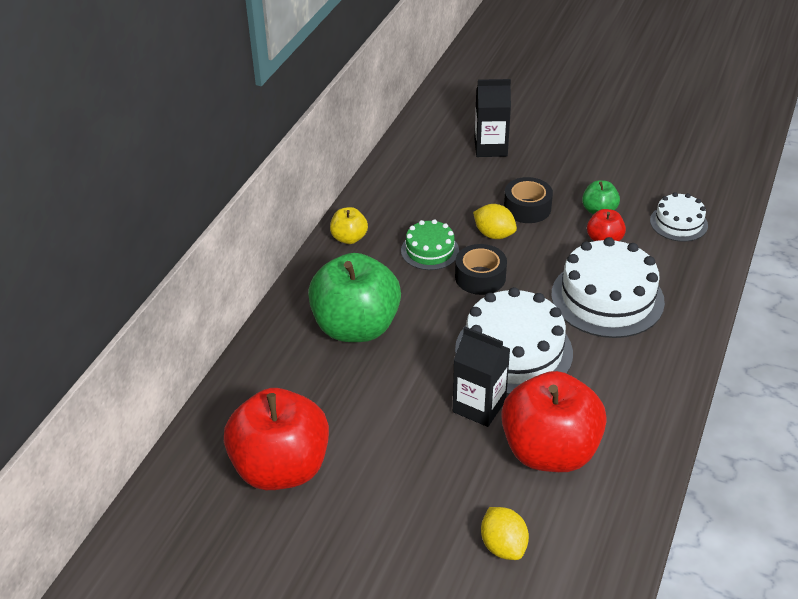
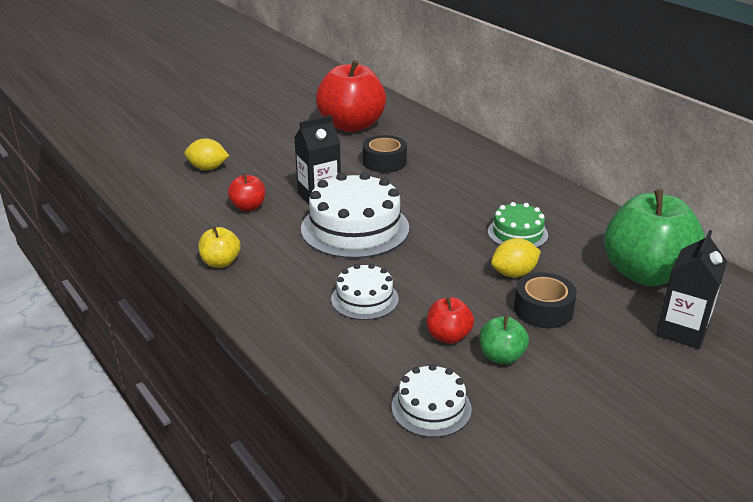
camera: 120 degrees right, 10 degrees down
green apple [308,253,401,342] -> green apple moved to [604,189,705,286]
yellow apple [330,207,368,244] -> yellow apple moved to [198,227,241,268]
black tape [455,244,507,295] -> black tape moved to [363,135,407,173]
red apple [501,371,607,472] -> red apple [228,173,266,211], size x0.45
white cake [551,237,665,338] -> white cake [331,263,399,320], size x0.55

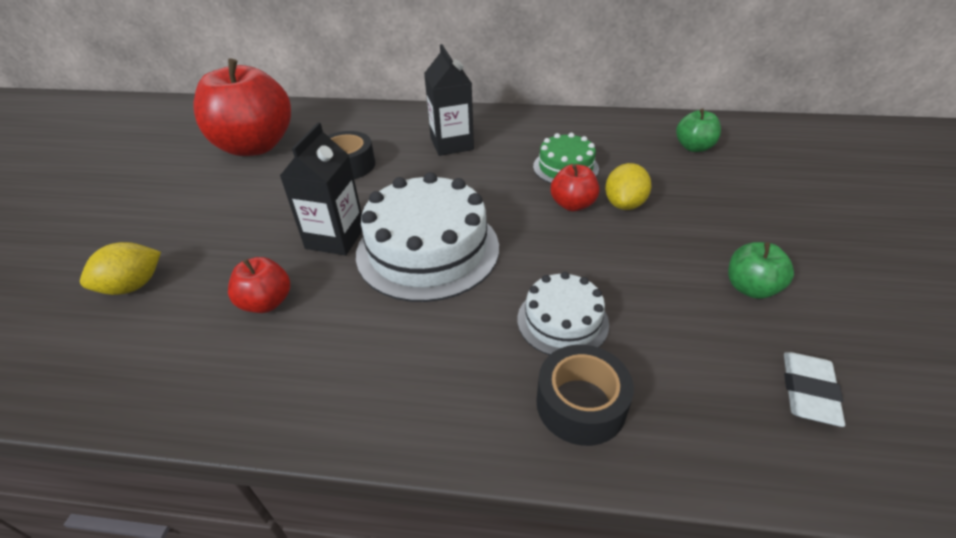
camera: 45 degrees left, 10 degrees up
yellow apple [198,227,241,268] -> none
white cake [392,364,472,437] -> white eraser [784,352,845,427]
red apple [427,297,474,344] -> red apple moved to [551,164,599,212]
black tape [514,272,577,328] -> black tape moved to [536,345,634,446]
green apple [604,189,705,286] -> green apple [676,109,721,152], size x0.45
black carton [656,230,727,349] -> black carton moved to [424,44,474,156]

